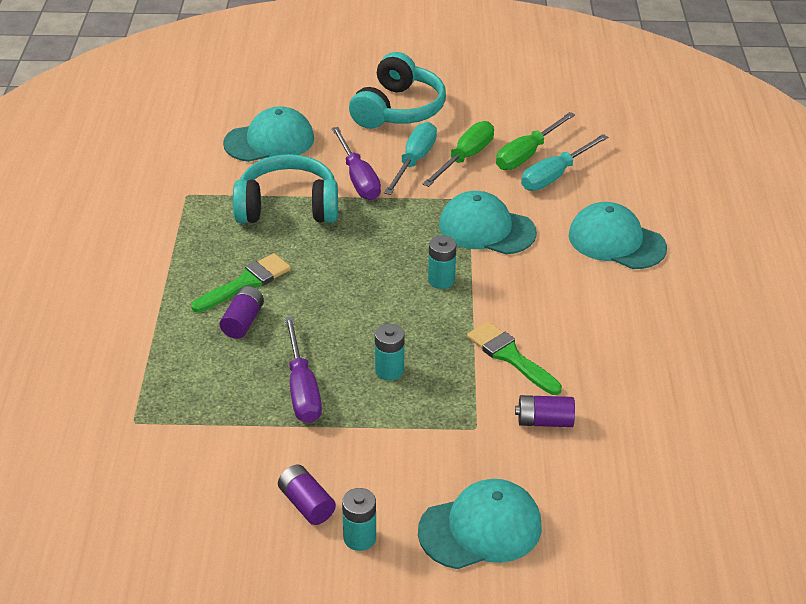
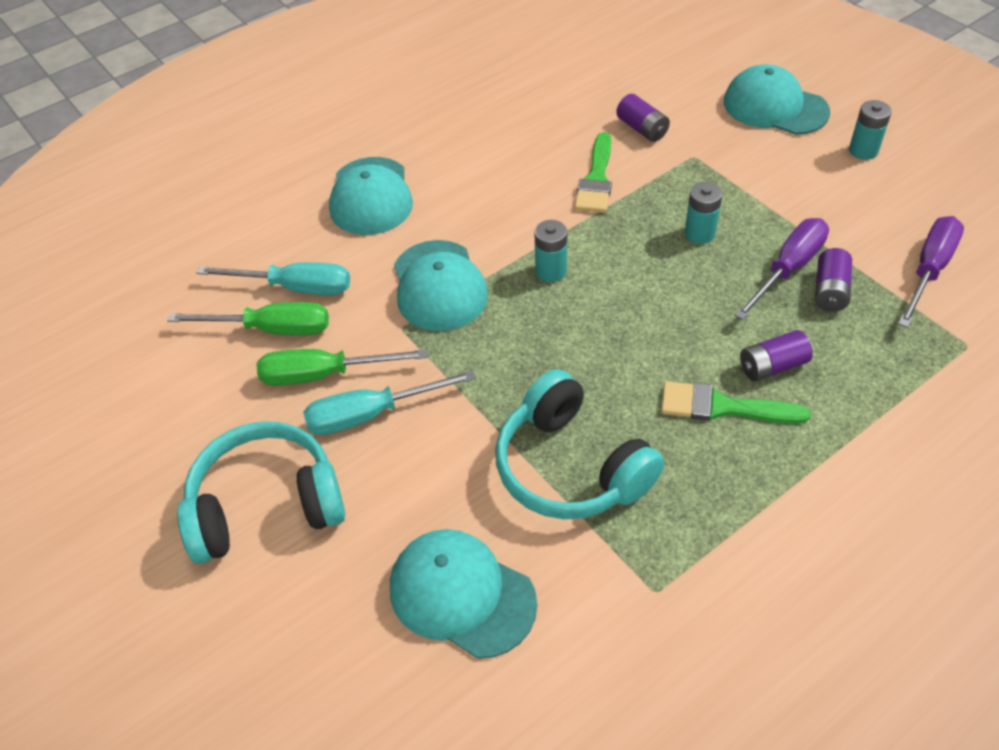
camera: 125 degrees left, 10 degrees up
purple battery [278,464,336,525] -> purple battery moved to [815,248,852,312]
purple screwdriver [332,127,381,200] -> purple screwdriver moved to [898,216,964,328]

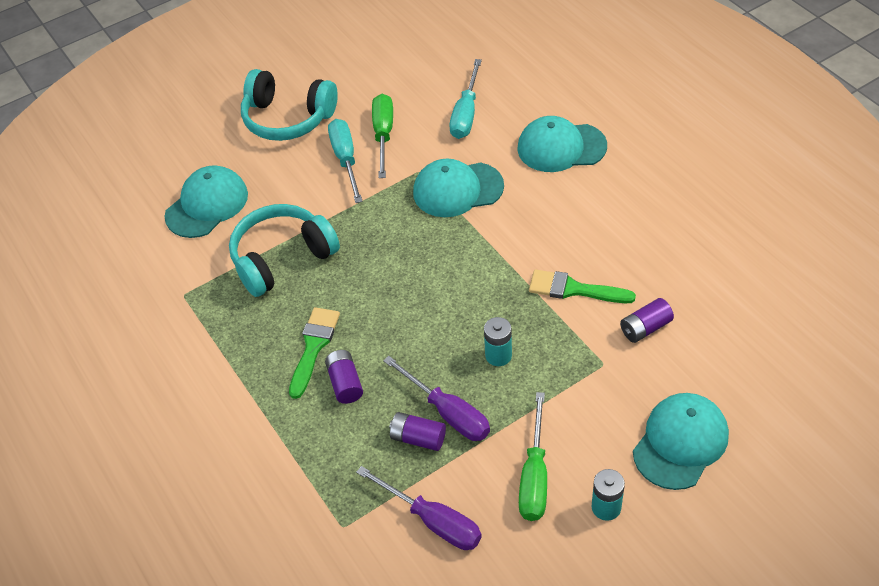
camera: 95 degrees right, 0 degrees up
green screwdriver [167,302,329,335] -> green screwdriver moved to [519,392,547,521]
turquoise headphones [177,421,345,564] -> turquoise headphones turned 120 degrees clockwise [241,69,338,141]
turquoise battery [534,220,567,282] -> none

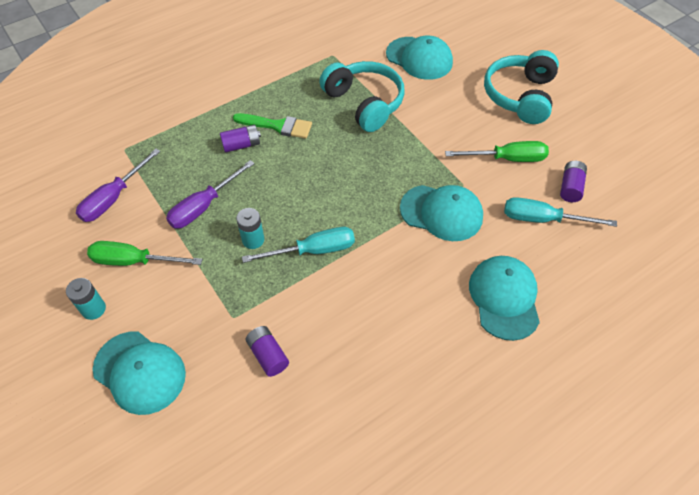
camera: 85 degrees right, 5 degrees up
turquoise screwdriver [328,119,363,203] -> turquoise screwdriver moved to [242,227,355,263]
purple battery [389,412,446,451] -> purple battery moved to [560,161,587,202]
turquoise cap [413,159,504,217] -> turquoise cap turned 120 degrees clockwise [400,185,483,241]
green brush [529,270,636,303] -> none

